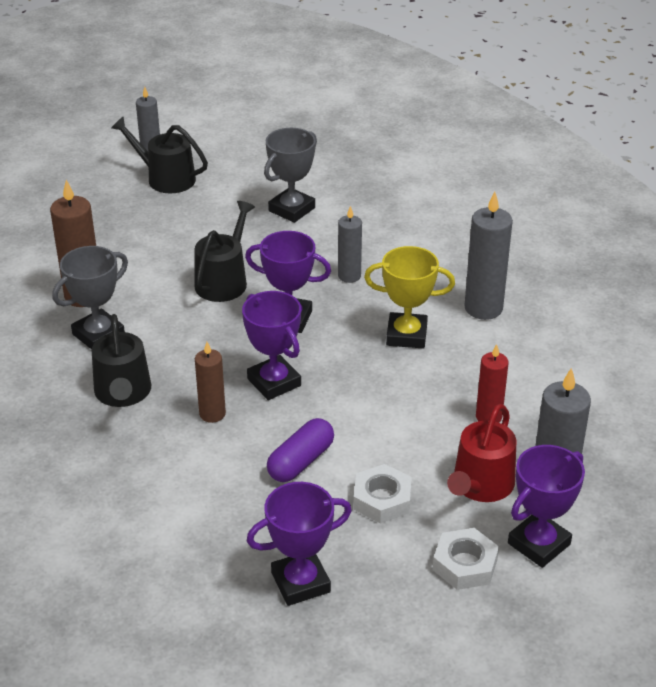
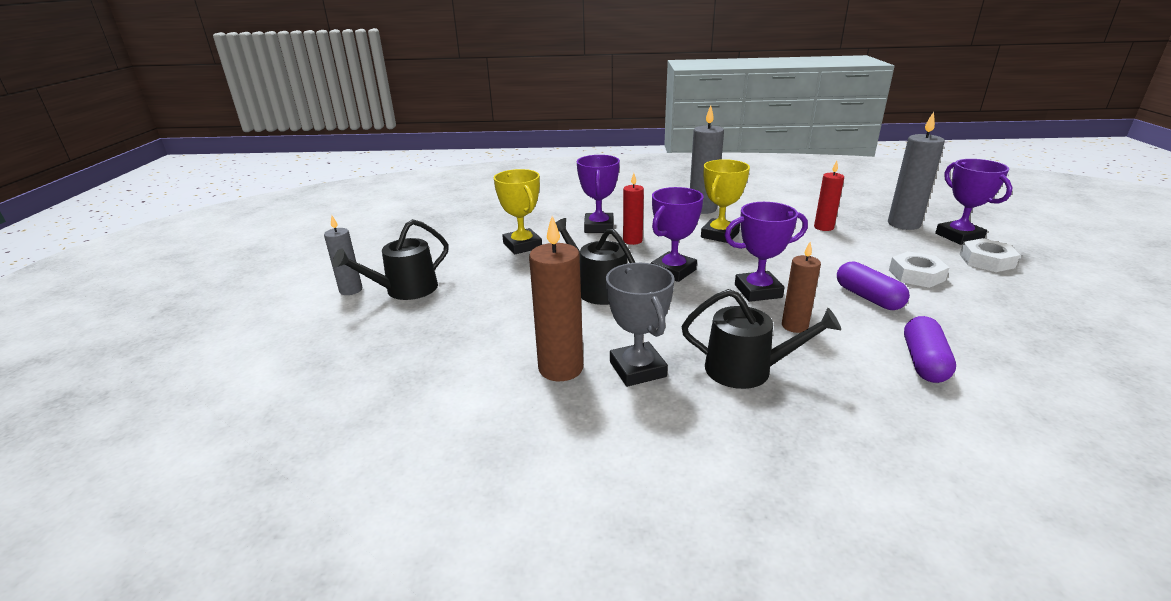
camera: 65 degrees left, 10 degrees down
purple trophy [247,482,352,606] -> purple trophy moved to [577,155,620,233]
grey trophy [264,128,317,223] -> yellow trophy [494,169,542,254]
grey candle [338,206,362,283] -> red candle [623,173,644,245]
red watering can [447,404,516,502] -> none
none -> purple capsule [904,316,956,383]

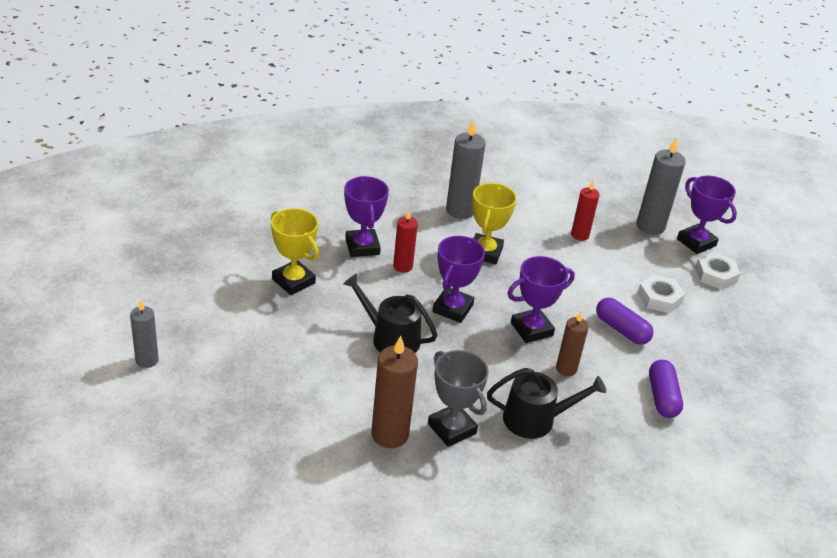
camera: 20 degrees left, 10 degrees up
black watering can [333,219,449,300] -> none

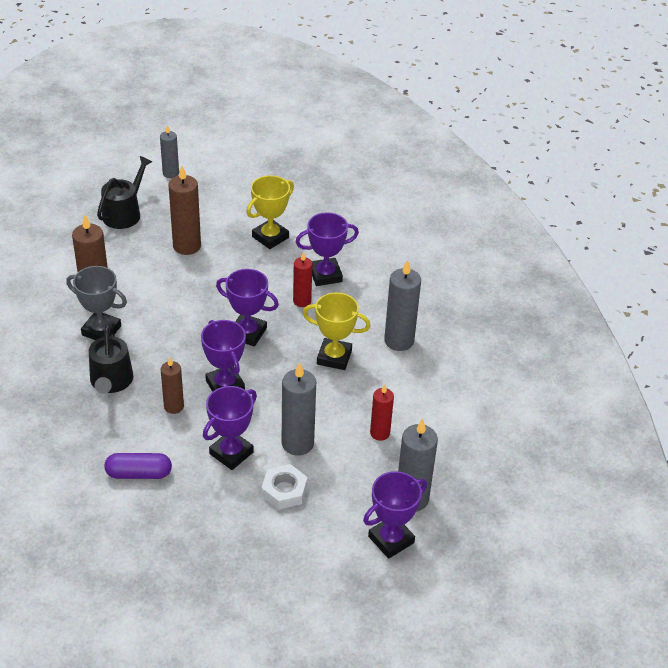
camera: 90 degrees right, 5 degrees up
black watering can [343,273,437,353] -> black watering can moved to [97,156,152,229]
grey trophy [428,350,489,447] -> grey trophy turned 60 degrees clockwise [66,266,127,340]
purple capsule [596,298,654,345] -> purple trophy [203,386,257,470]
white nut [695,252,741,290] -> none
none -> brown candle [169,166,201,255]
none -> grey candle [282,362,316,456]

